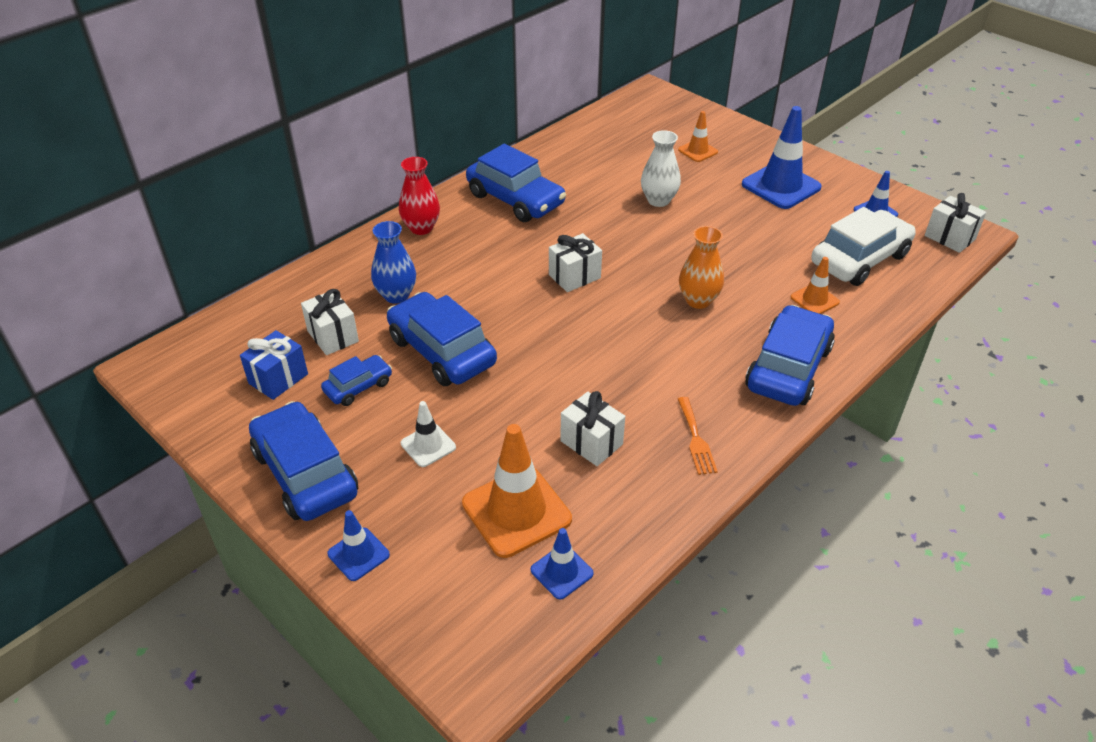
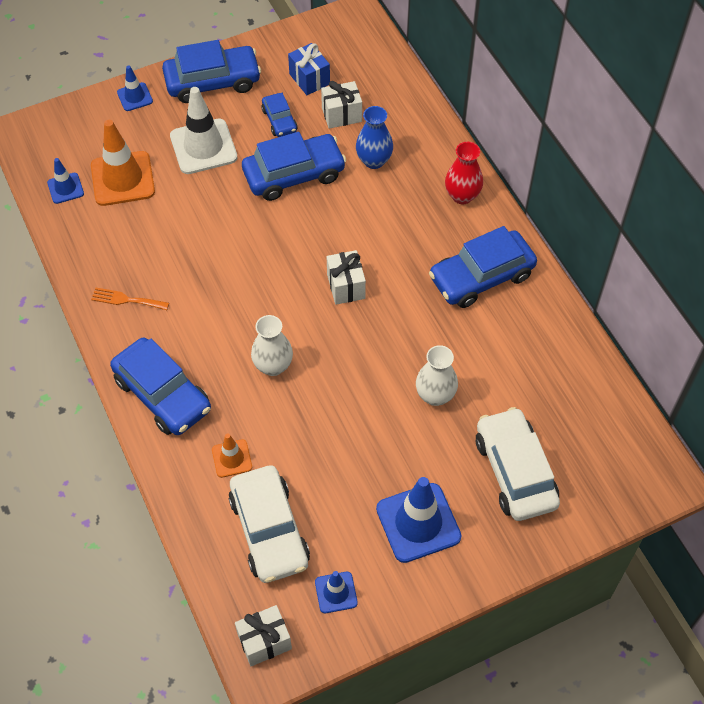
camera: 110 degrees right, 15 degrees up
white traffic cone [401,401,456,467] -> white traffic cone [170,87,237,174], size x1.89
white gift [560,391,625,466] -> none
orange traffic cone [678,111,718,162] -> white car [476,407,560,521]
orange vase [679,226,724,309] -> white vase [251,315,293,376]

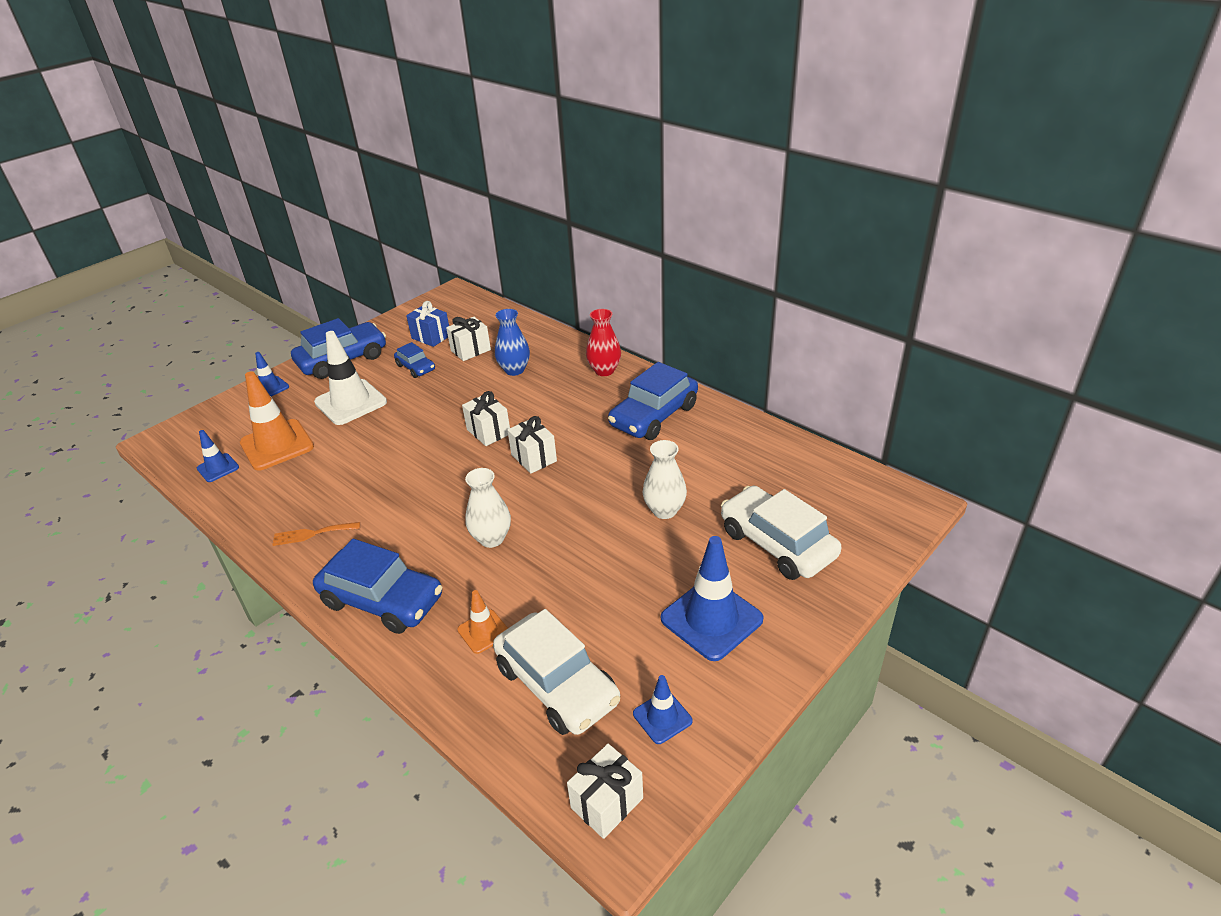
camera: 20 degrees left, 20 degrees down
blue car [242,132,346,201] -> none
none -> white gift [462,391,510,446]

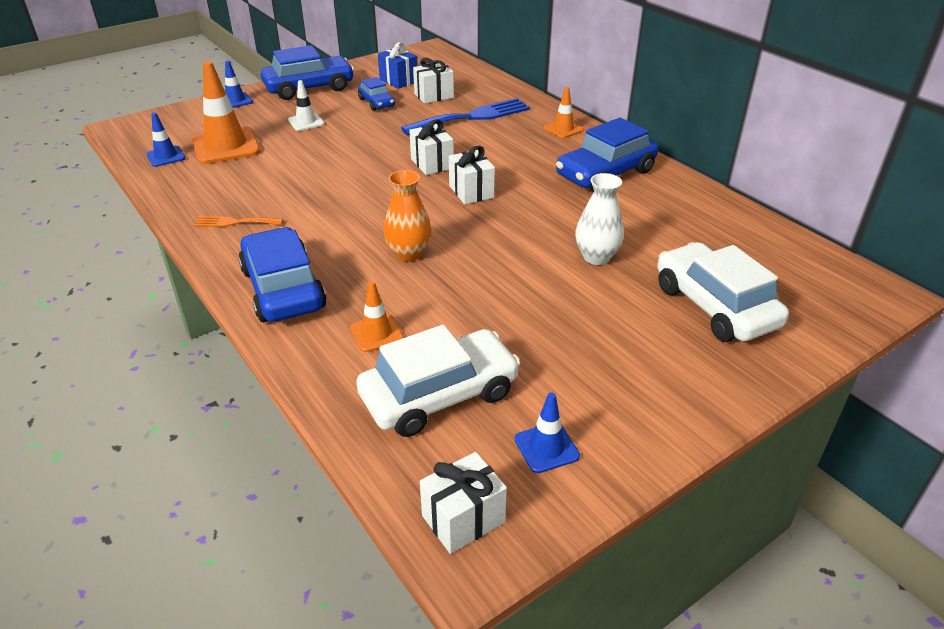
camera: 10 degrees right, 0 degrees up
blue car [313,539,442,634] -> blue car turned 150 degrees counterclockwise [238,227,327,322]
white traffic cone [314,331,387,425] -> white traffic cone [288,80,324,131], size x0.53
white vase [465,468,511,548] -> orange vase [384,170,431,261]
white car [493,609,620,735] -> white car turned 90 degrees counterclockwise [356,324,521,437]
blue vase [495,309,530,376] -> blue fork [401,98,530,135]
red vase [586,309,621,376] -> orange traffic cone [544,87,584,138]
blue traffic cone [661,536,764,661] -> none

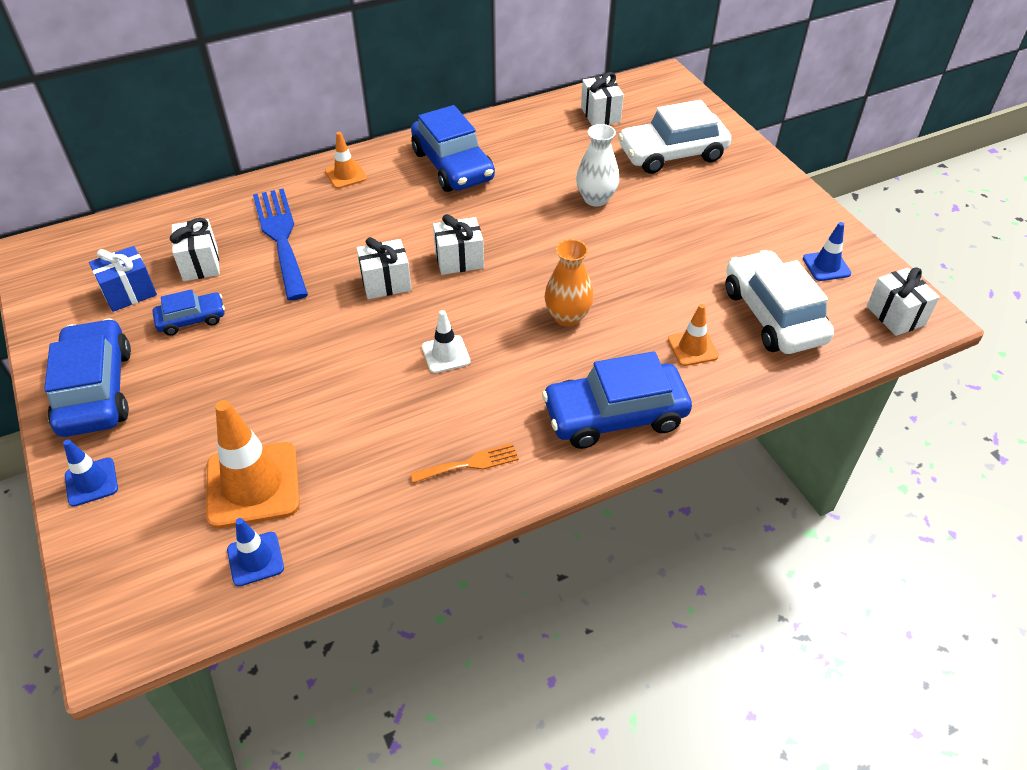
camera: 80 degrees left, 10 degrees up
orange fork [194,216,283,227] -> orange fork turned 120 degrees counterclockwise [410,443,519,483]
white traffic cone [288,80,324,131] -> white traffic cone moved to [422,310,470,373]
none -> white gift [581,72,624,126]

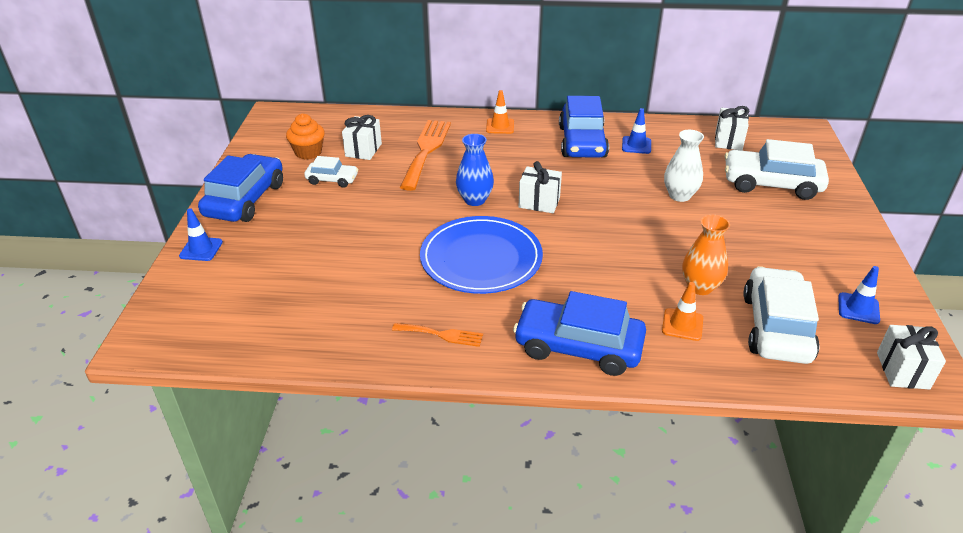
camera: 30 degrees right, 10 degrees down
blue gift [89,246,157,312] -> orange cupcake [286,114,325,159]
blue car [153,289,225,336] -> white car [304,156,358,188]
orange traffic cone [206,400,300,528] -> none
blue traffic cone [227,518,284,586] -> blue traffic cone moved to [622,108,651,154]
blue fork [253,188,308,301] -> orange fork [400,120,451,191]
white gift [356,237,412,299] -> blue vase [456,134,494,206]
white traffic cone [422,310,470,373] -> blue plate [420,216,543,294]
orange vase [544,239,594,327] -> orange vase moved to [682,215,730,295]

